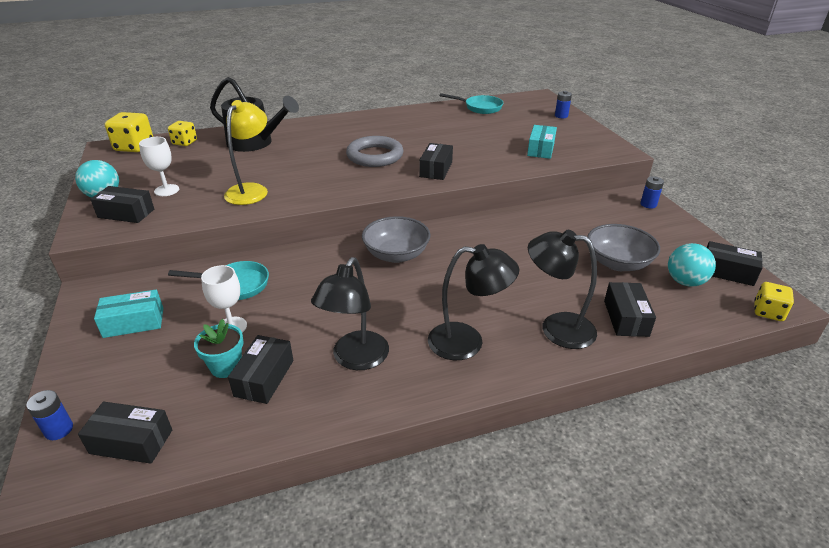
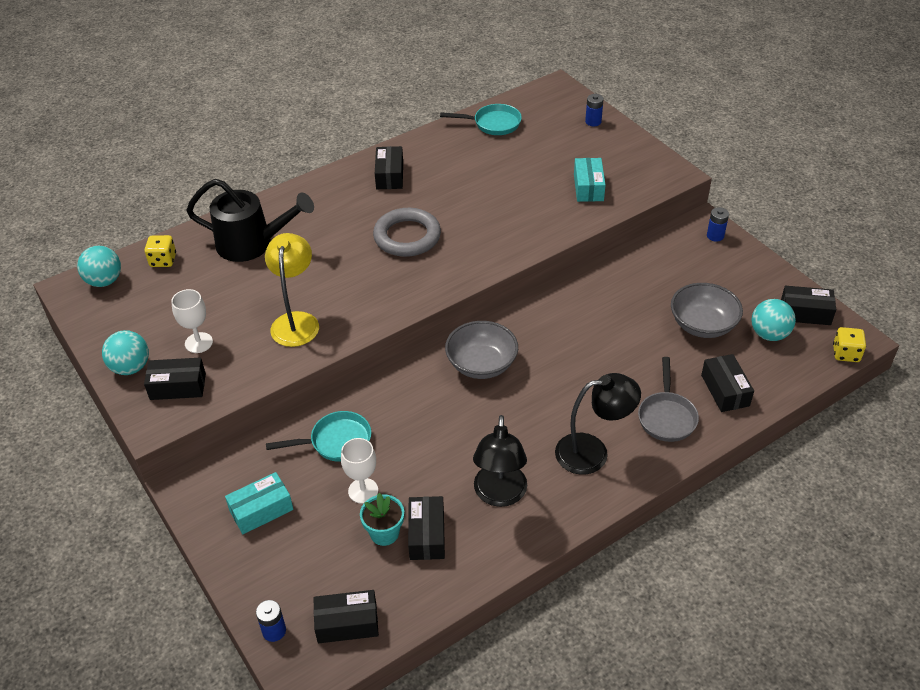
camera: 15 degrees left, 10 degrees up
yellow dice [105,112,153,152] -> turquoise ball [77,246,121,287]
black box [419,143,453,180] -> black box moved to [375,146,403,189]
black lamp [528,230,597,349] -> grey pan [638,357,699,442]

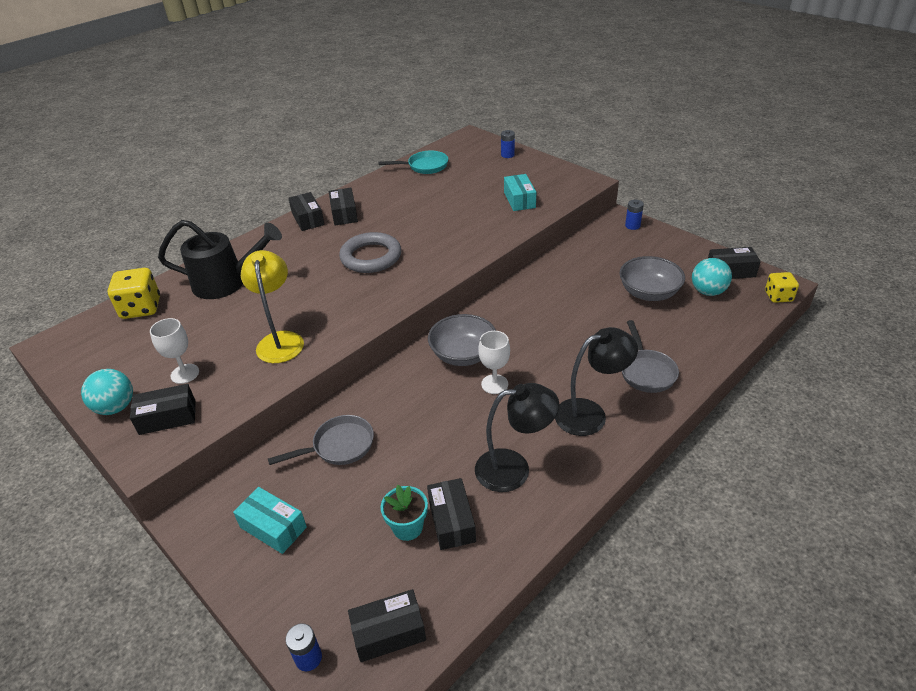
camera: 10 degrees left, 5 degrees down
turquoise ball [77,246,121,287] -> none
yellow dice [145,235,176,267] -> yellow dice [108,268,160,319], size x1.58
turquoise box [225,472,293,534] -> turquoise box turned 75 degrees clockwise [233,487,307,554]
turquoise pan [266,411,371,462] -> grey pan [268,415,374,465]
white goblet [341,438,378,504] -> white goblet moved to [478,331,510,394]
black lamp [473,415,527,507] -> black lamp turned 90 degrees counterclockwise [475,383,559,492]
black box [701,354,754,412] -> black box moved to [288,192,325,231]

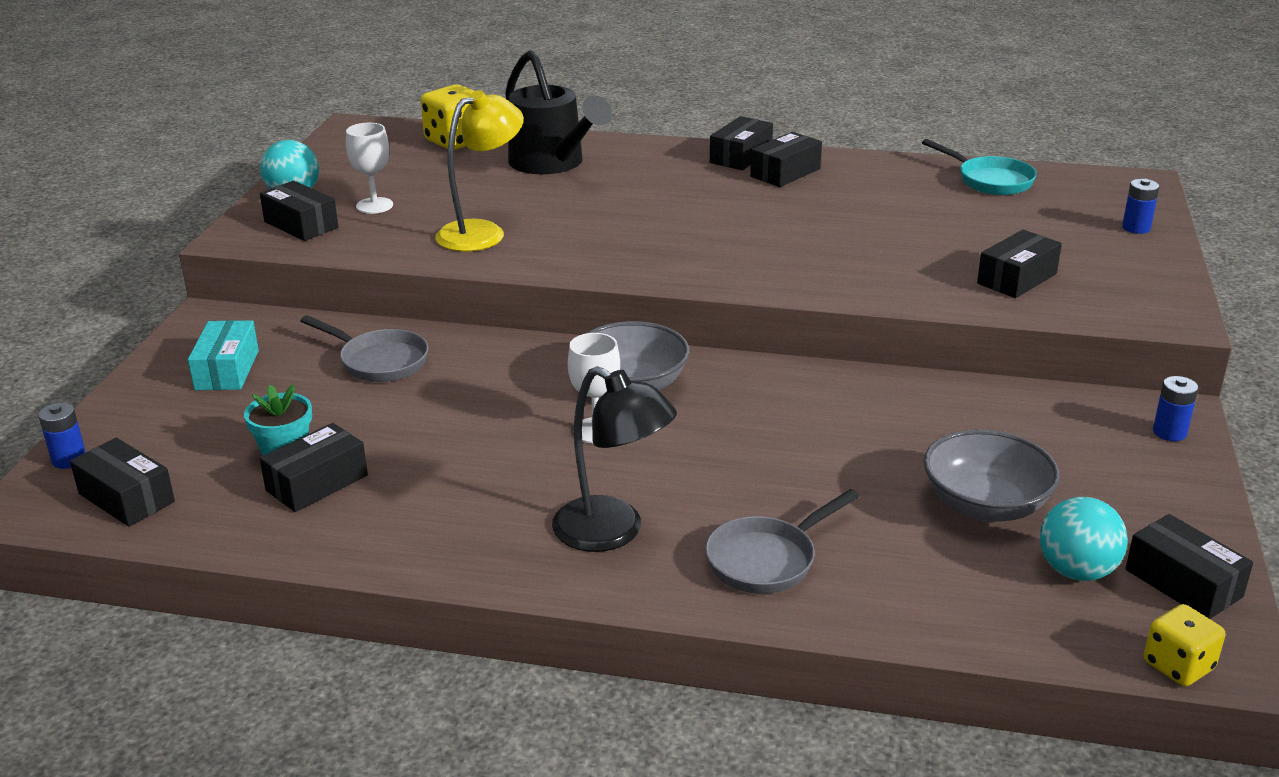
camera: 55 degrees right, 10 degrees down
grey ring [339,232,401,273] -> none
black lamp [475,383,559,492] -> none
turquoise box [504,174,536,211] -> black box [977,230,1062,298]

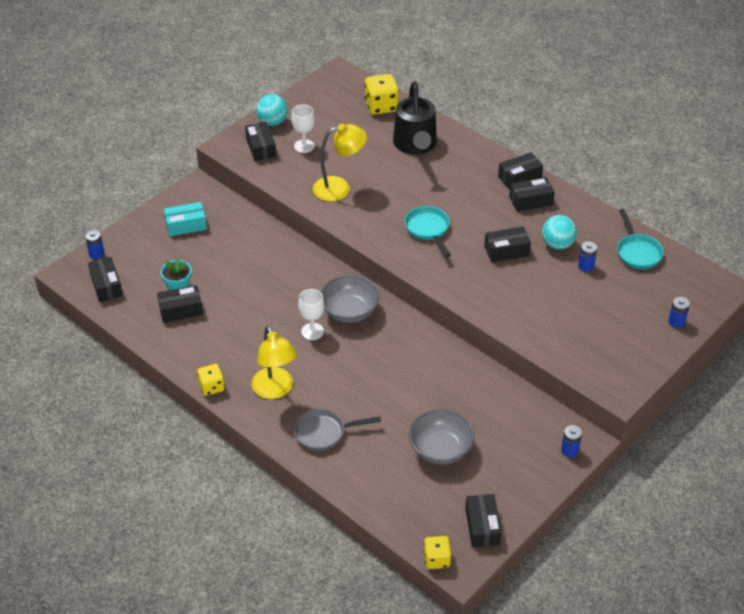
camera: 30 degrees right, 15 degrees up
turquoise box [188,320,259,390] -> turquoise box turned 45 degrees clockwise [164,202,207,236]
grey pan [300,315,428,382] -> none
black lamp [552,366,677,552] -> yellow lamp [251,326,297,399]
black box [977,230,1062,298] -> black box moved to [484,226,531,262]
turquoise ball [1040,497,1128,581] -> turquoise ball moved to [542,215,577,250]
none -> yellow dice [197,364,225,396]
none -> turquoise pan [405,206,451,257]
none -> blue battery [578,242,597,272]

